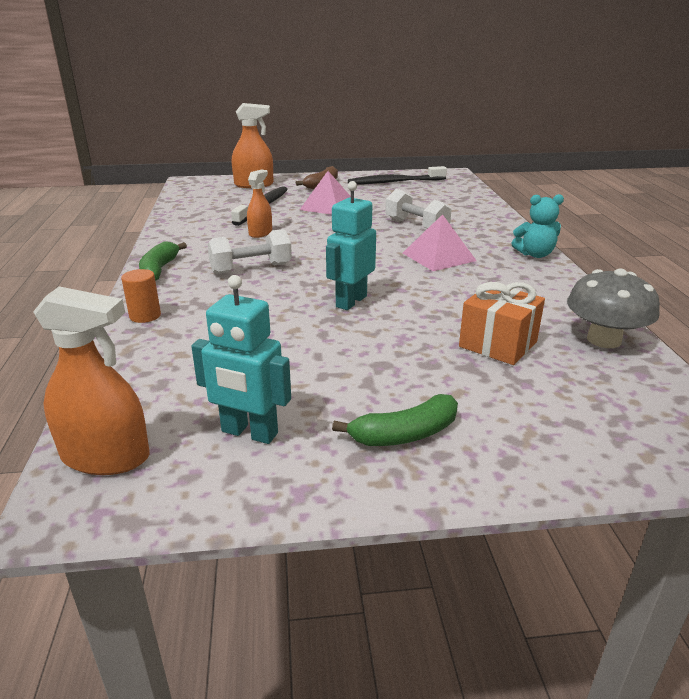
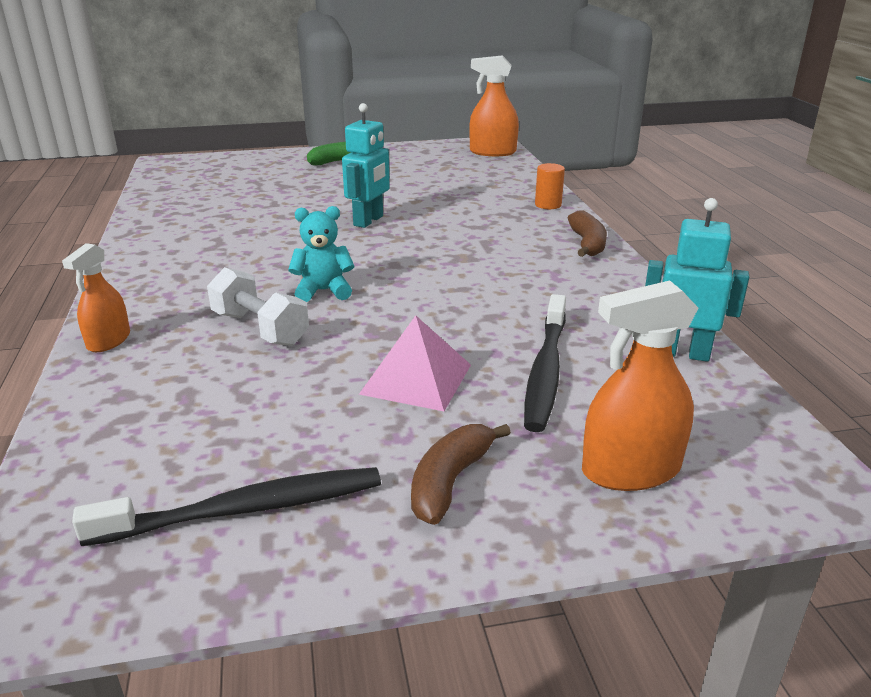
camera: 175 degrees right, 0 degrees up
green banana [139,241,187,281] -> brown banana [568,210,607,257]
turquoise robot [191,275,291,444] -> turquoise robot moved to [645,198,749,362]
white dumbbell [207,229,292,274] -> none
orange spray bottle [247,170,272,238] -> orange spray bottle moved to [62,243,130,352]
pink pyramid [403,214,477,271] -> none
orange gift [459,282,545,365] -> none
turquoise teddy bear [512,194,564,258] -> turquoise teddy bear moved to [288,206,354,302]
grey mushroom [567,268,660,348] -> none

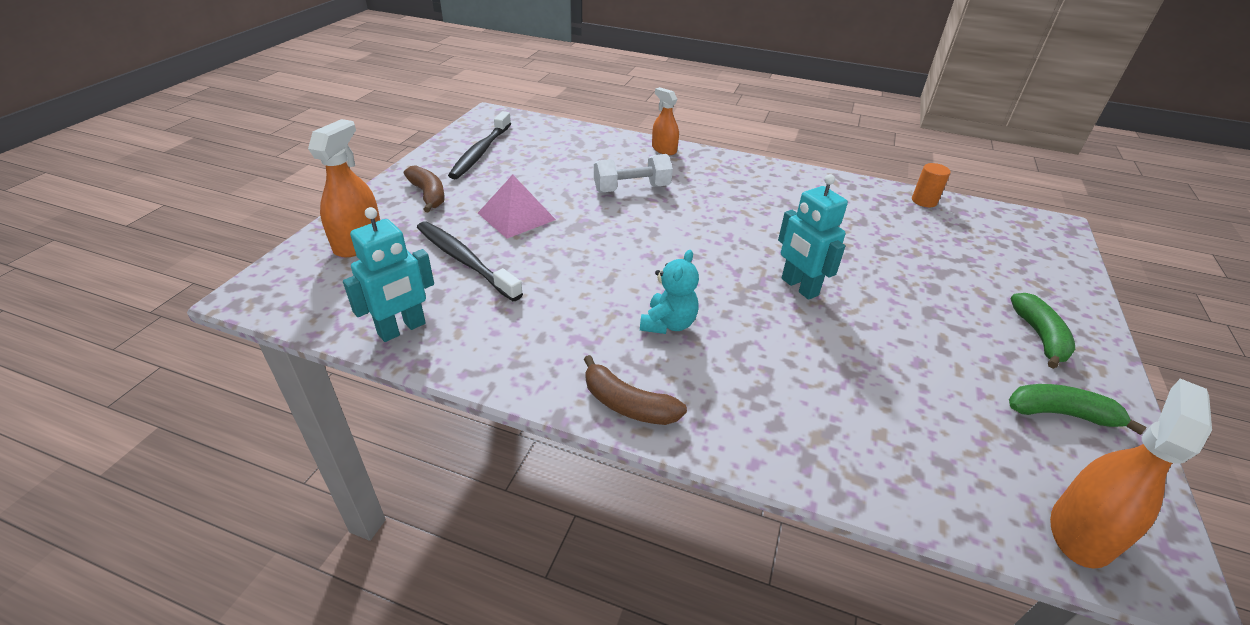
camera: 120 degrees right, 10 degrees up
turquoise teddy bear [288,206,354,302] -> turquoise teddy bear moved to [640,250,699,334]
orange cylinder [535,163,565,209] -> orange cylinder moved to [912,163,951,207]
none -> green banana [1009,384,1147,435]

